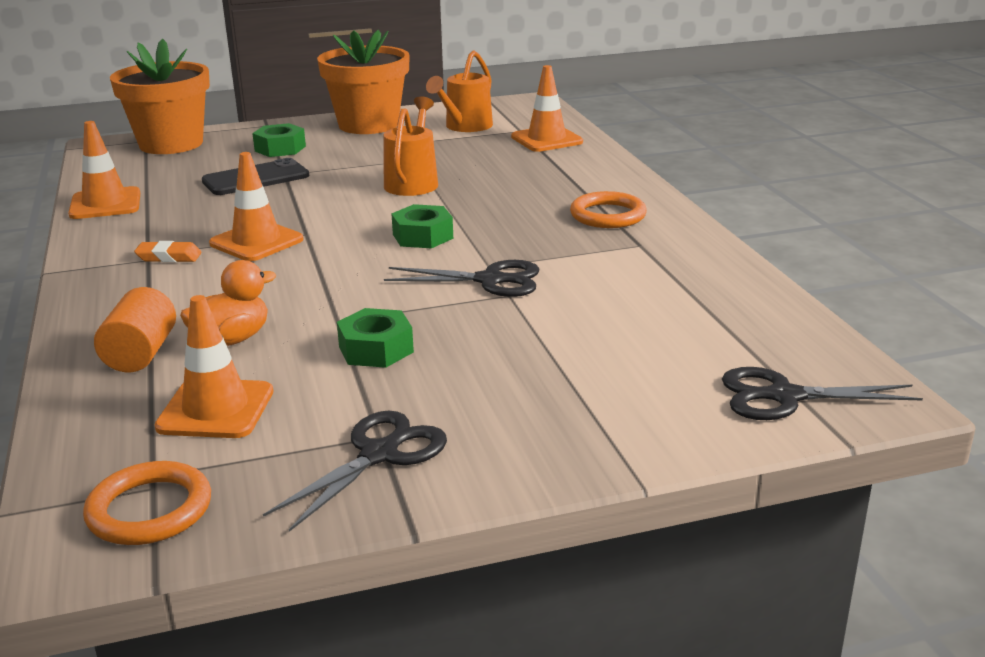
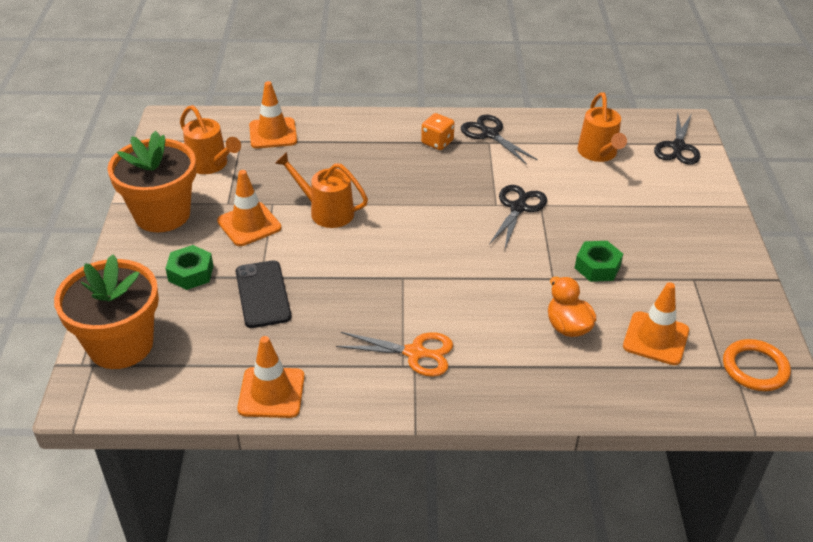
camera: 75 degrees left, 15 degrees up
orange cylinder [94,287,176,372] -> none
orange eraser [134,241,202,262] -> orange scissors [336,332,453,377]
orange traffic cone [209,152,304,261] -> orange traffic cone moved to [217,170,282,246]
black scissors [263,411,447,532] -> black scissors moved to [461,115,538,165]
green nut [391,204,453,248] -> none
orange ring [570,191,647,228] -> orange dice [421,113,455,150]
none -> orange watering can [577,92,627,162]

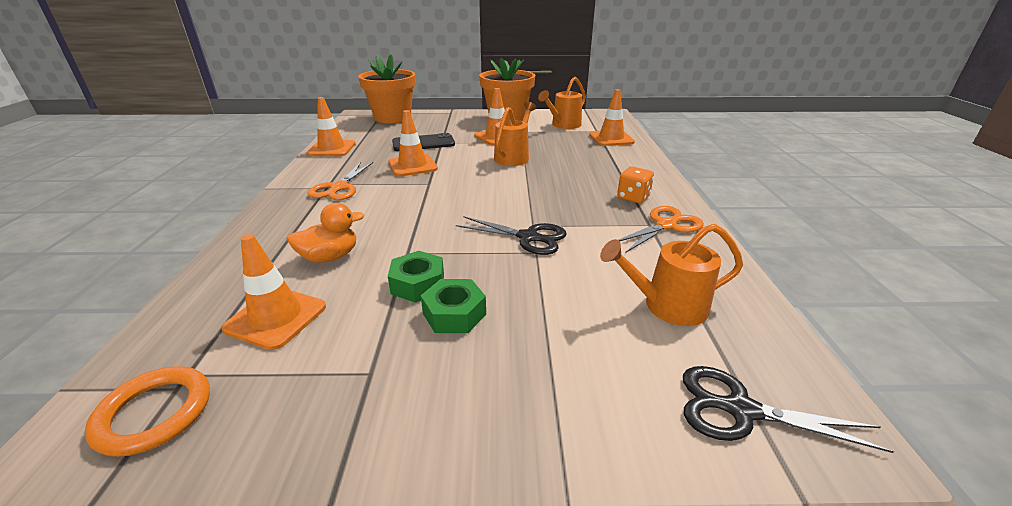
camera: 90 degrees right, 10 degrees down
green nut [165,245,213,290] -> green nut moved to [421,279,486,333]
black scissors [461,115,538,165] -> orange scissors [618,206,704,253]
none -> orange traffic cone [389,110,438,177]

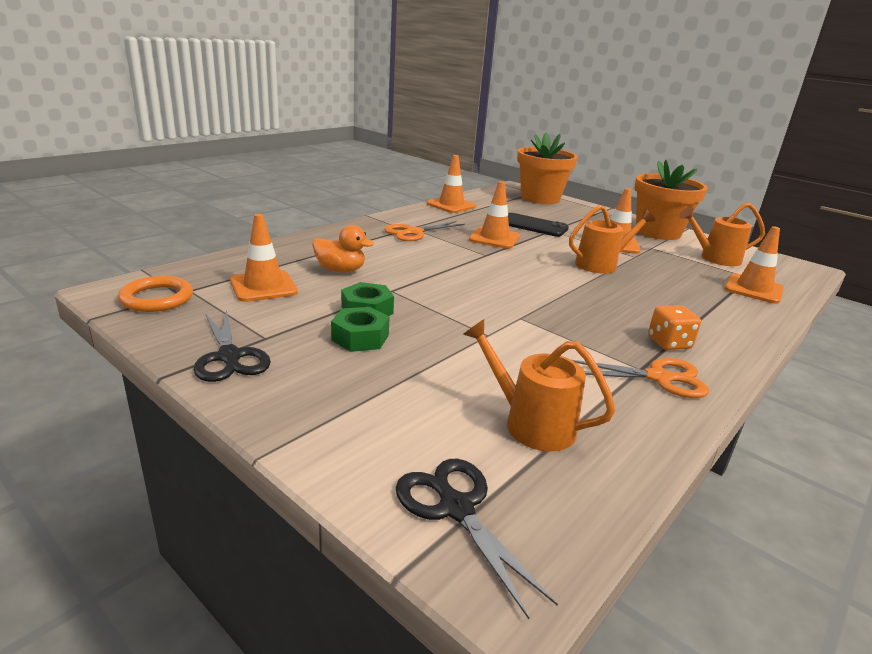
camera: 40 degrees right, 5 degrees down
black scissors [456,216,567,255] -> black scissors moved to [194,309,271,382]

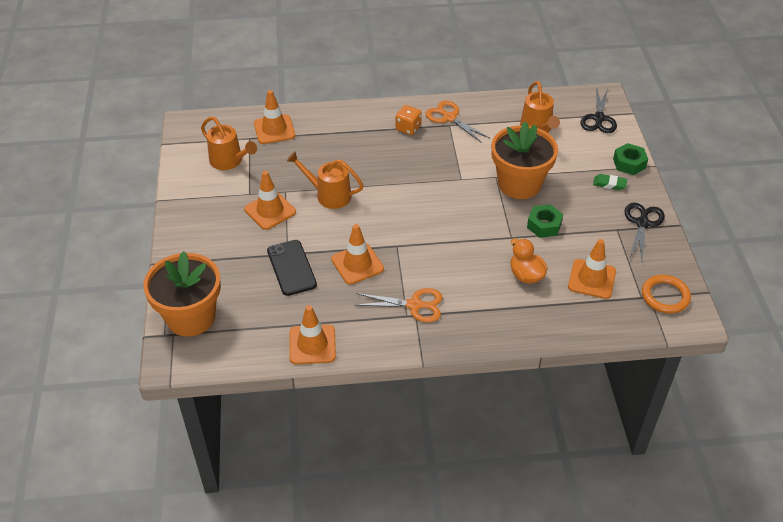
camera: 135 degrees left, 20 degrees up
green nut [331,307,390,352] -> green nut moved to [613,143,648,175]
orange flower pot [634,160,708,240] -> orange flower pot moved to [491,122,558,199]
none -> green eraser [593,174,627,190]

